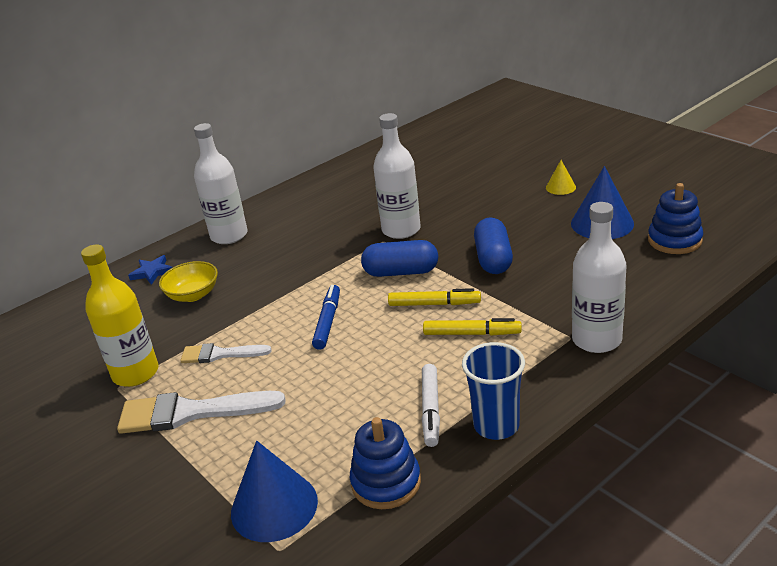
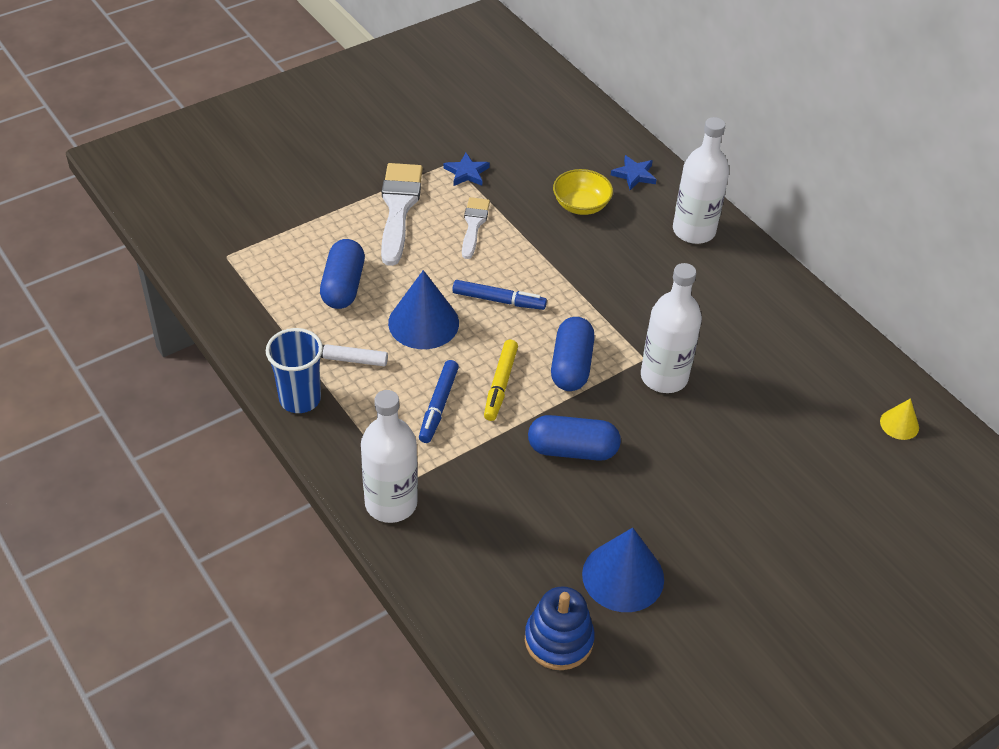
camera: 90 degrees right, 15 degrees up
yellow bottle [81,245,158,387] -> blue star [444,153,490,186]
blue cone [231,441,318,542] -> blue cone moved to [388,270,459,349]
blue stacking toy [350,417,421,509] -> none
yellow marker [423,318,522,336] -> blue marker [419,360,459,443]
yellow cone [546,160,576,195] -> yellow cone moved to [880,398,919,440]
none -> blue capsule [320,239,365,309]

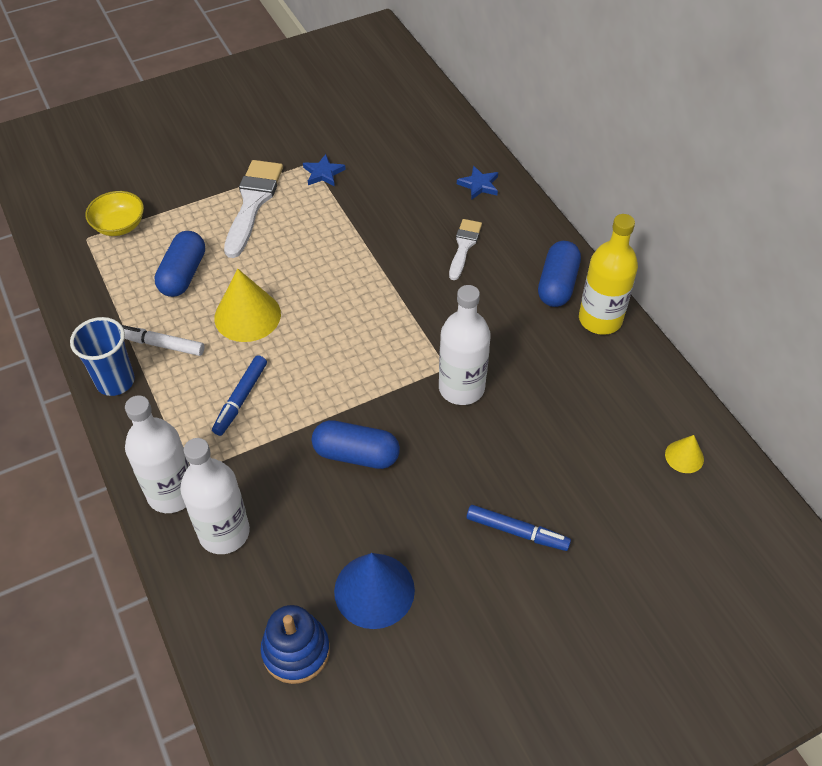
camera: 10 degrees right, 5 degrees up
blue cone [388,270,459,349] -> yellow cone [214,269,281,342]
blue marker [452,280,547,310] -> blue marker moved to [467,505,571,551]
white brush [462,197,490,259] -> white brush moved to [449,219,482,280]
yellow marker [484,340,518,421] -> none
blue capsule [551,317,595,391] -> blue capsule moved to [538,241,581,307]
yellow bowl [553,169,613,215] -> yellow bowl moved to [85,191,144,236]
white bottle [673,117,729,244] -> white bottle moved to [180,438,250,554]
none -> yellow bottle [579,214,638,335]

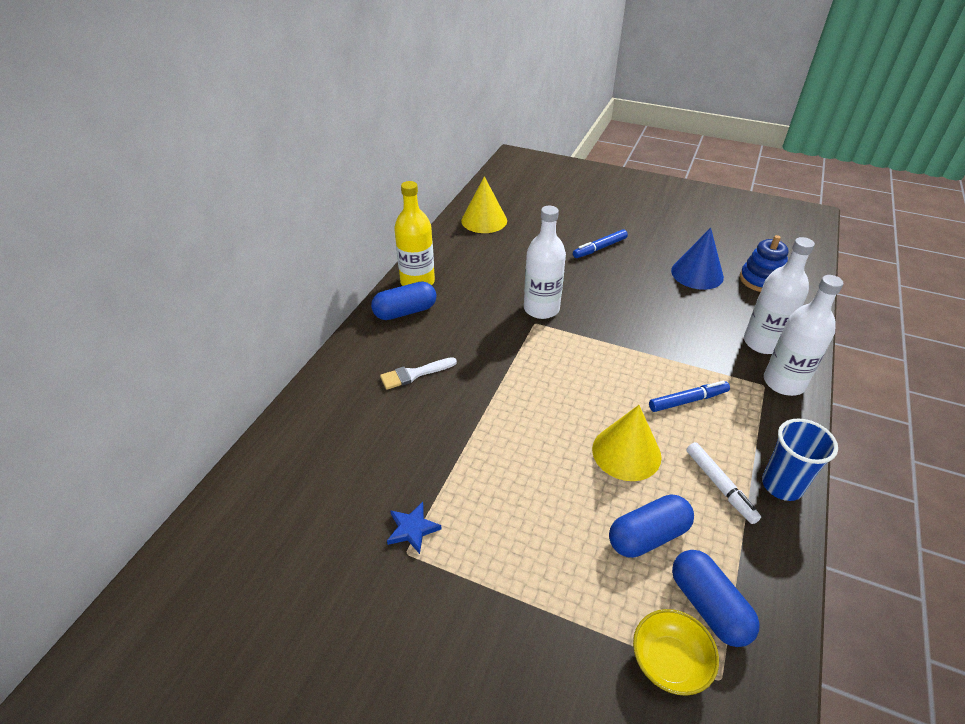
camera: 130 degrees left, 10 degrees down
white brush [224,160,283,258] -> none
blue capsule [312,420,400,469] -> blue capsule moved to [672,550,760,647]
blue star [457,166,498,200] -> none
blue marker [467,505,571,551] -> blue marker turned 105 degrees counterclockwise [573,229,628,258]
yellow cone [665,435,704,473] -> yellow cone [461,176,507,233], size x1.91

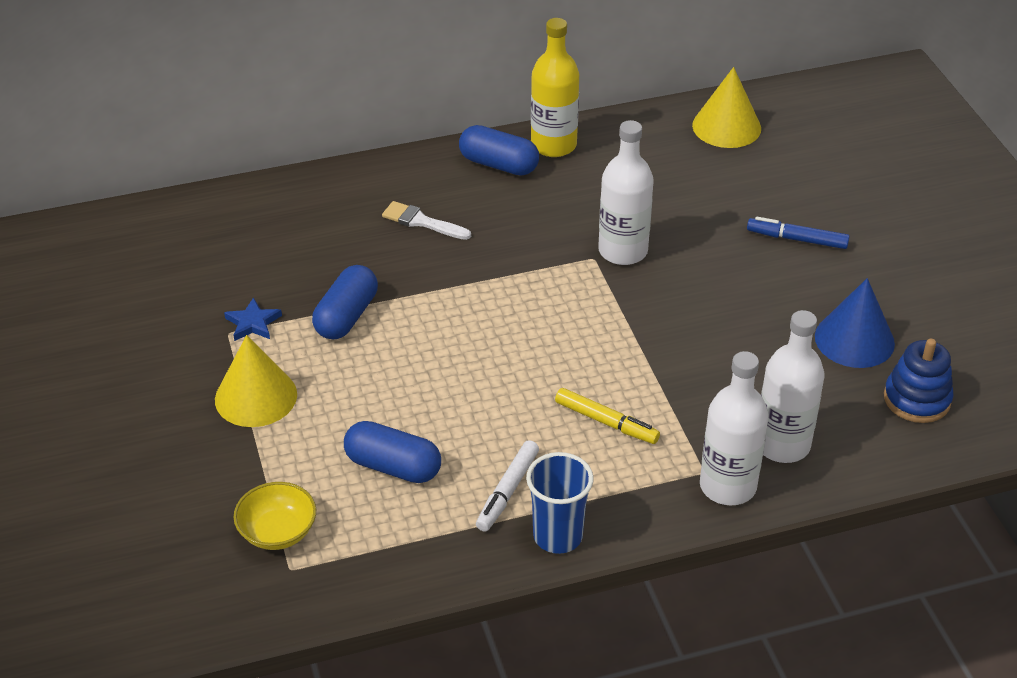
camera: 50 degrees right, 0 degrees up
yellow cone [592,405,662,481] -> yellow cone moved to [215,335,297,427]
blue marker [649,381,730,412] -> yellow marker [555,388,660,444]
blue capsule [672,550,760,647] -> blue capsule moved to [312,265,378,339]

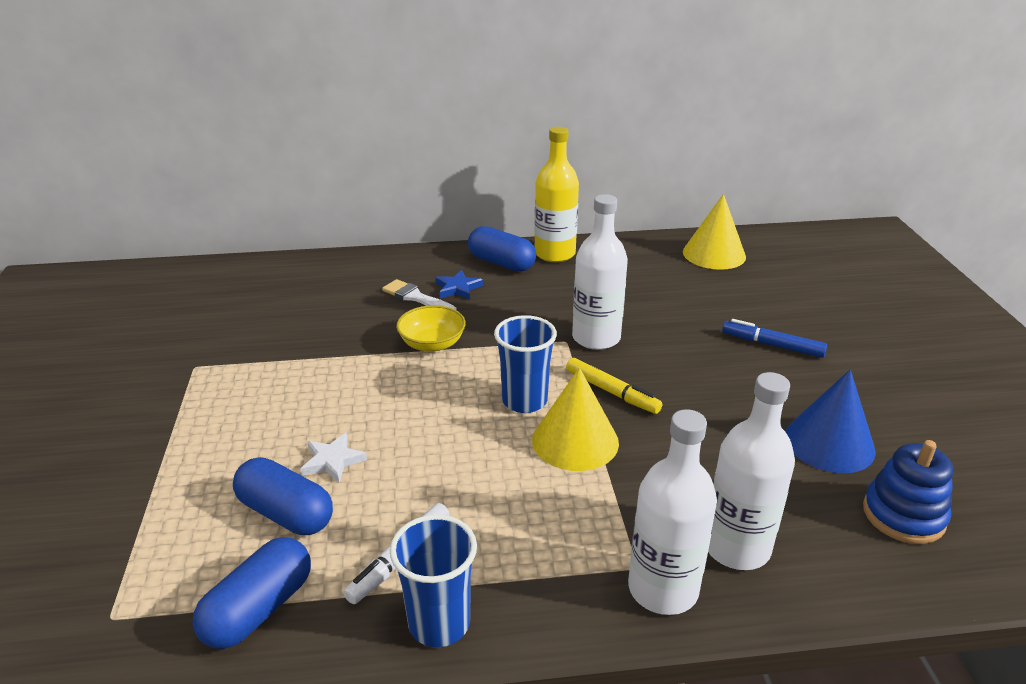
camera: 10 degrees right, 10 degrees down
yellow cone [215,335,297,427] -> yellow cone moved to [532,368,619,471]
blue star [224,297,282,341] -> blue star moved to [435,270,483,300]
yellow bowl [234,482,316,550] -> yellow bowl moved to [396,305,466,352]
blue capsule [312,265,378,339] -> blue capsule moved to [193,537,311,649]
yellow marker [555,388,660,444] -> yellow marker moved to [566,358,662,414]
none -> white star [301,432,367,483]
none -> blue cup [494,315,557,413]

